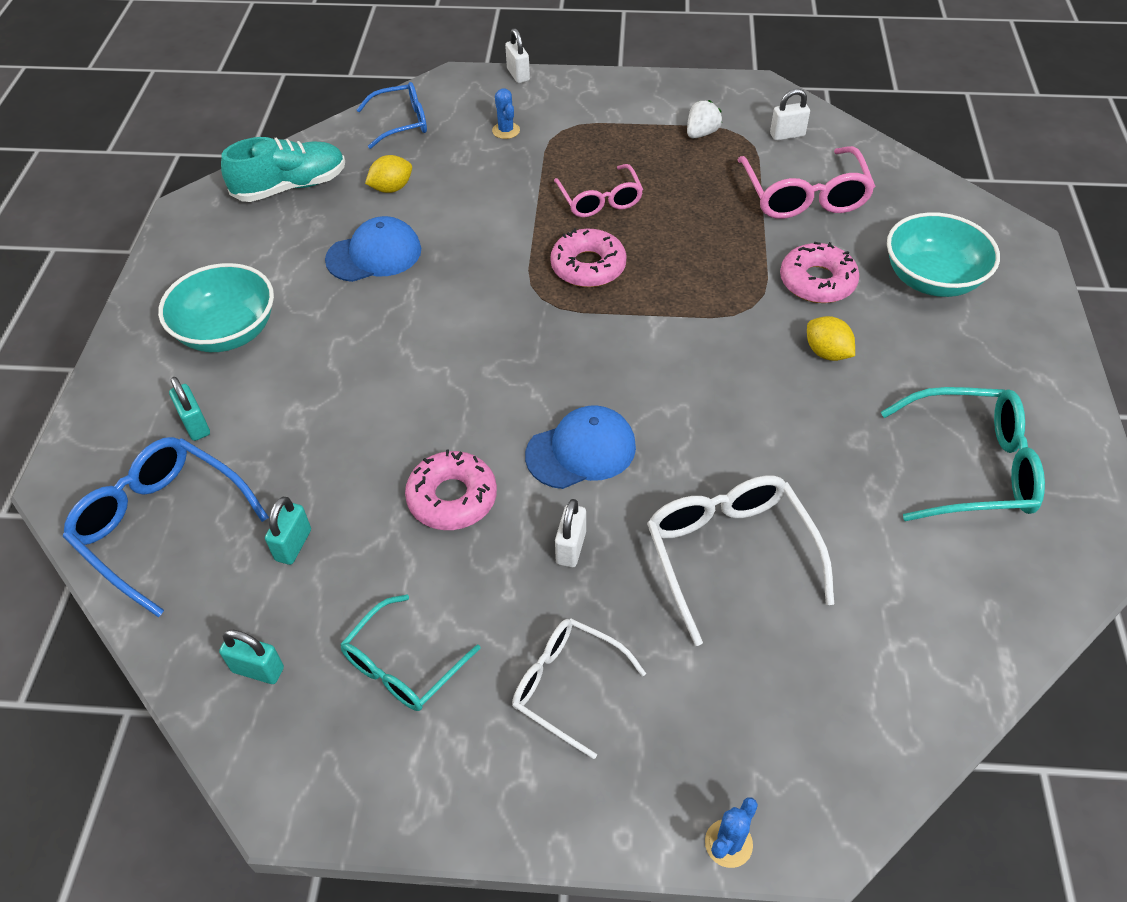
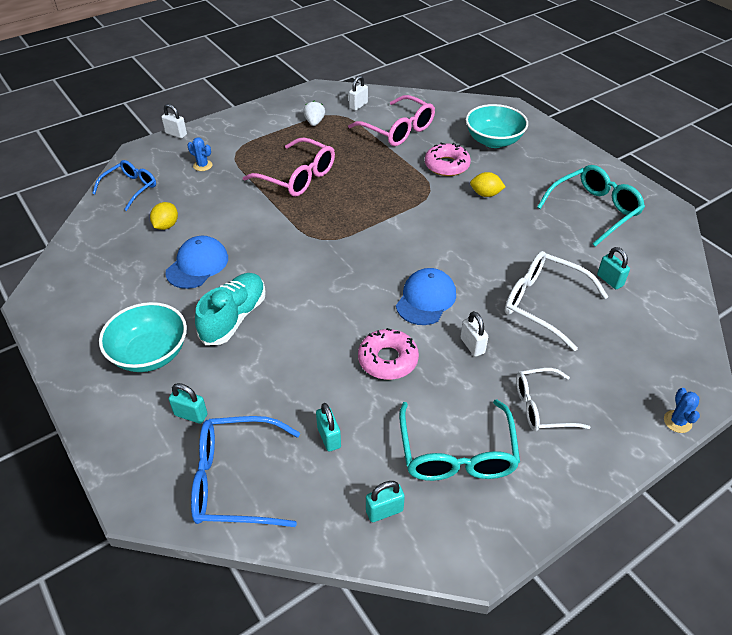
camera: 40 degrees left, 5 degrees down
turquoise shoe [221,137,345,202] -> turquoise shoe moved to [195,273,266,345]
turquoise glasses [340,595,481,711] -> turquoise glasses [399,400,520,481], size x1.51
pink donut [550,228,627,287] -> none
pink glasses [554,164,643,217] -> pink glasses [243,138,335,197], size x1.51
none -> turquoise padlock [597,247,630,289]

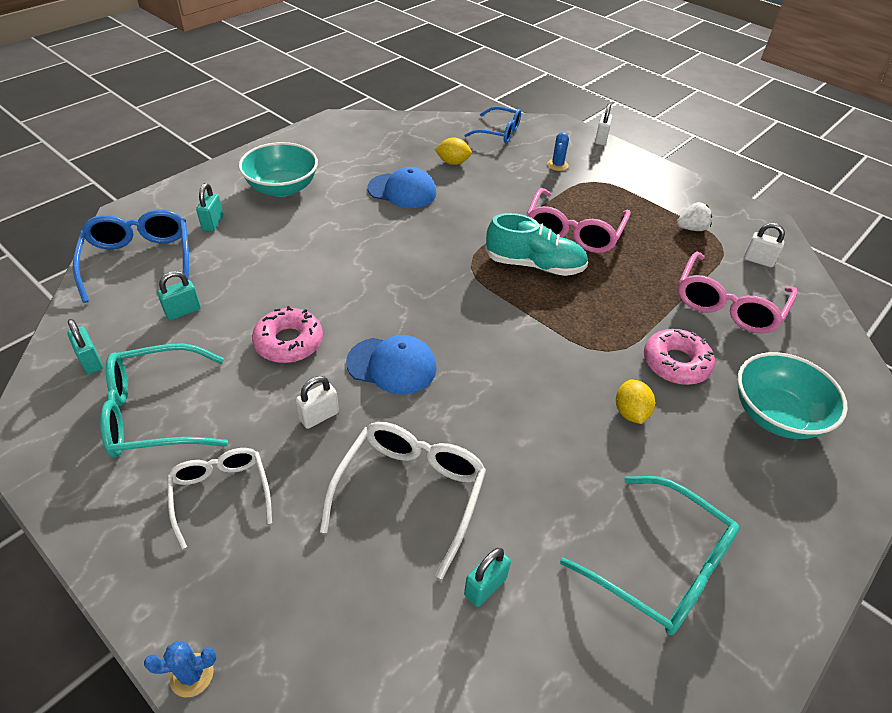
camera: 75 degrees right, 0 degrees up
turquoise shoe [195,273,266,345] -> turquoise shoe moved to [486,213,588,276]

